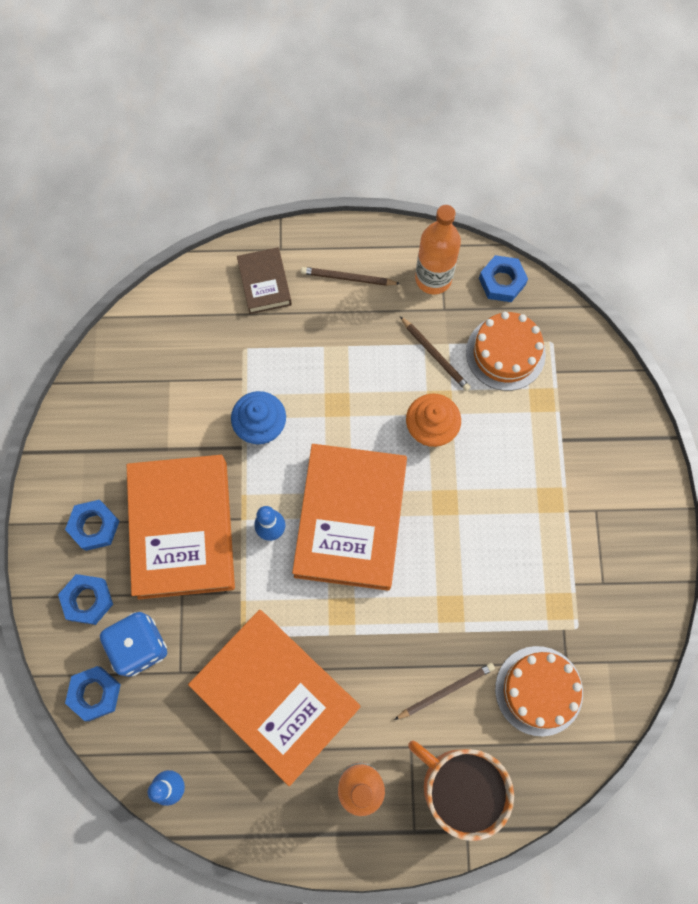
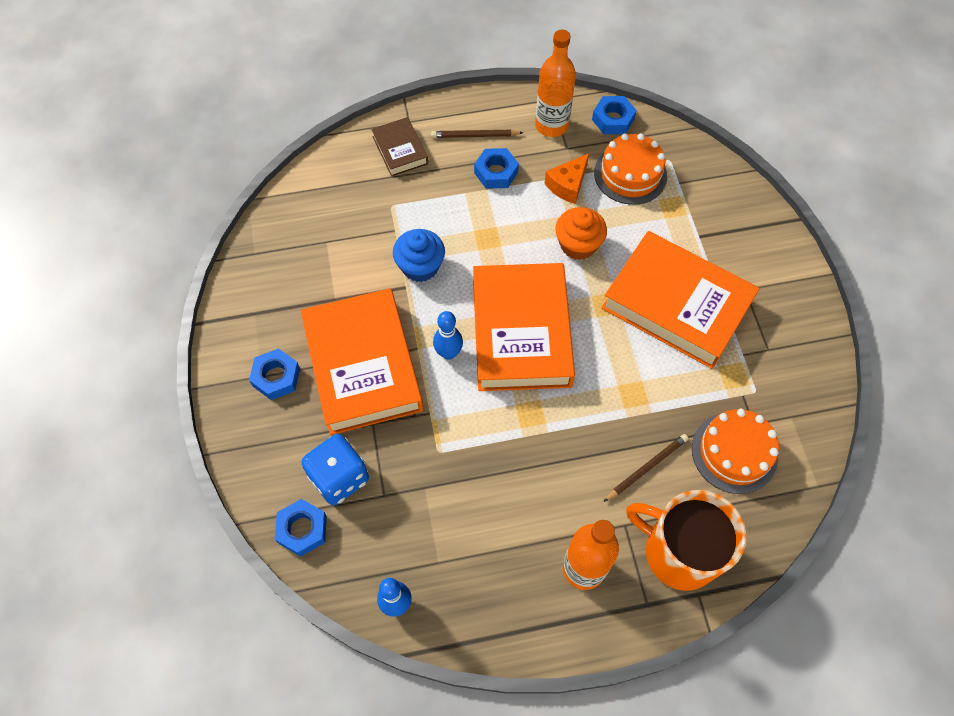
camera: 10 degrees left, 10 degrees down
blue nut [58,574,113,625] -> blue nut moved to [474,148,519,188]
orange book [188,610,360,786] -> orange book moved to [601,231,760,369]
brown pencil [400,316,471,391] -> orange cheese [545,153,589,204]

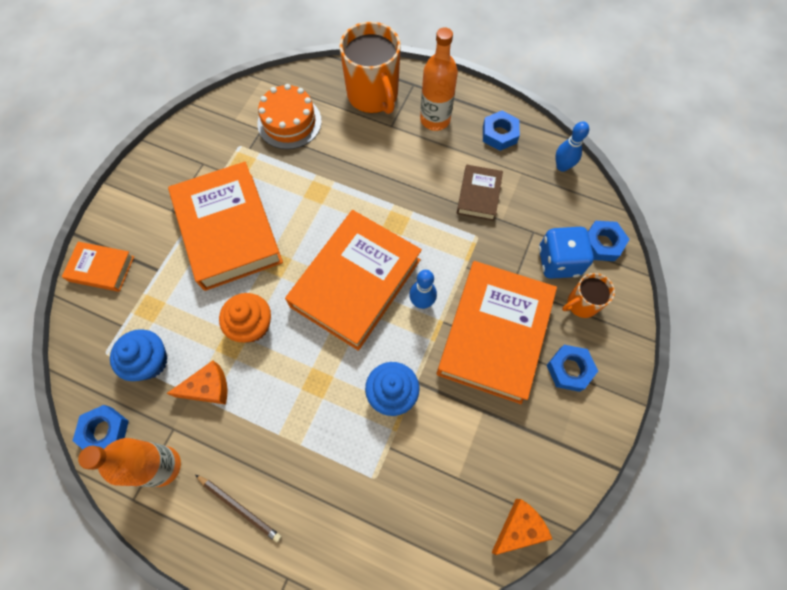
camera: 145 degrees left, 5 degrees up
brown book [371,117,428,177] -> brown book moved to [457,165,503,221]
blue nut [474,148,519,188] -> blue nut moved to [483,111,520,151]
orange cake [594,133,667,205] -> blue cupcake [110,329,168,381]
brown pencil [603,434,688,502] -> none
none -> orange book [62,242,134,292]
none -> orange cheese [491,499,552,555]
none -> orange mug [562,273,615,318]

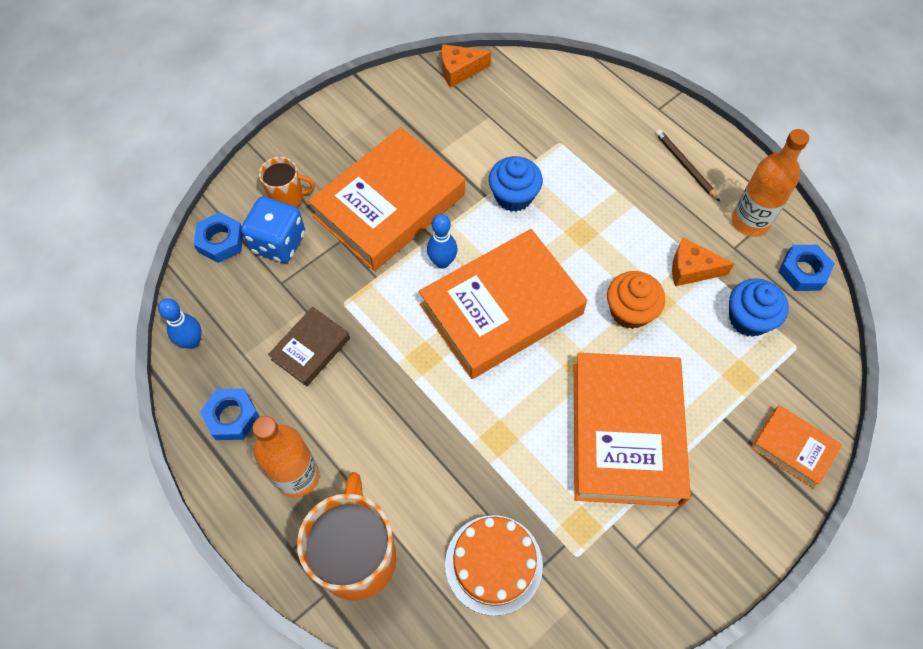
camera: 155 degrees left, 5 degrees down
blue nut [547,345,598,392] -> none

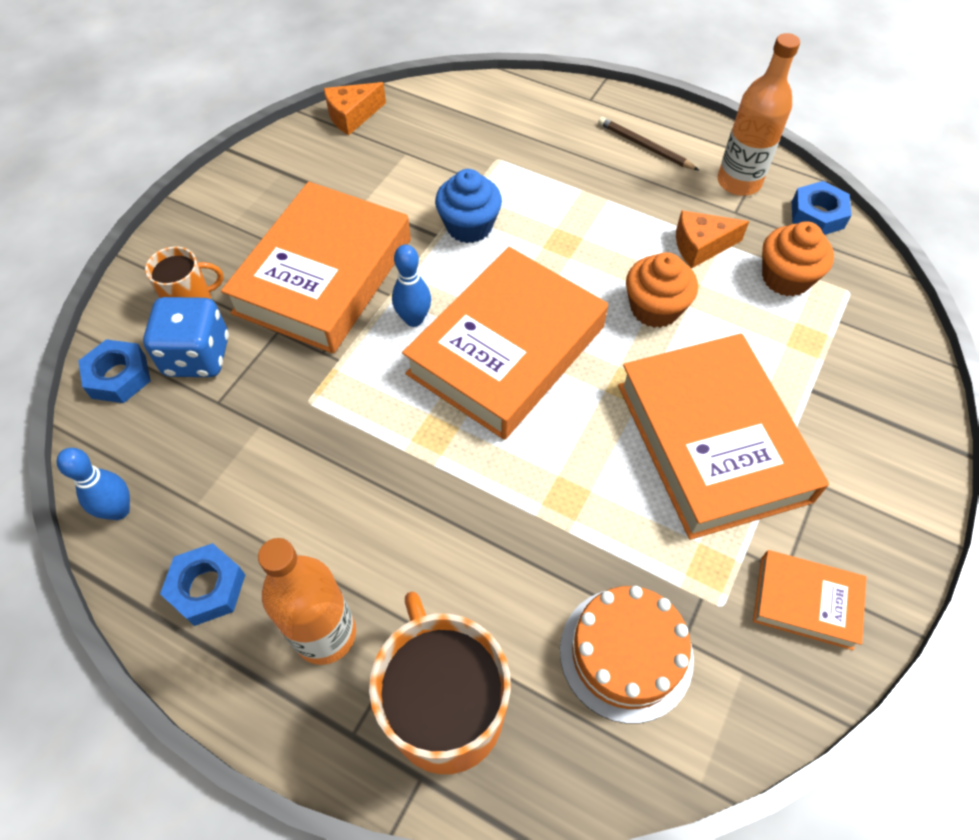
camera: 20 degrees left, 5 degrees down
brown book [268,307,350,386] -> none
blue cupcake [729,278,789,337] -> orange cupcake [762,221,834,296]
orange book [751,405,842,489] -> orange book moved to [753,550,866,650]

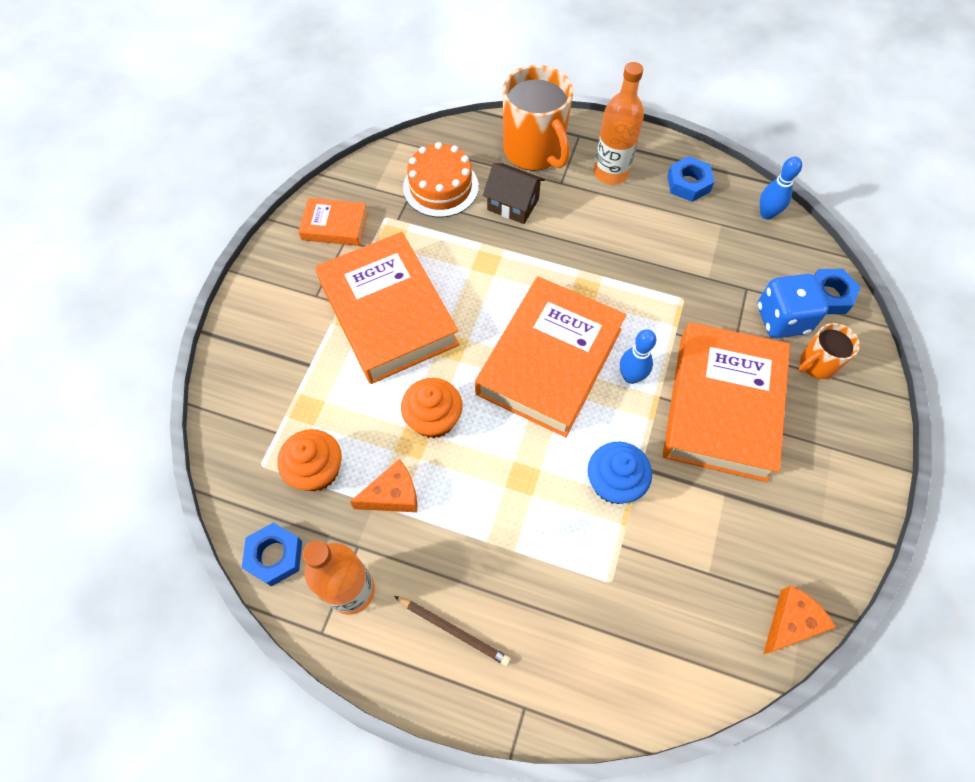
camera: 170 degrees right, 5 degrees up
none -> brown house [483,163,545,224]

